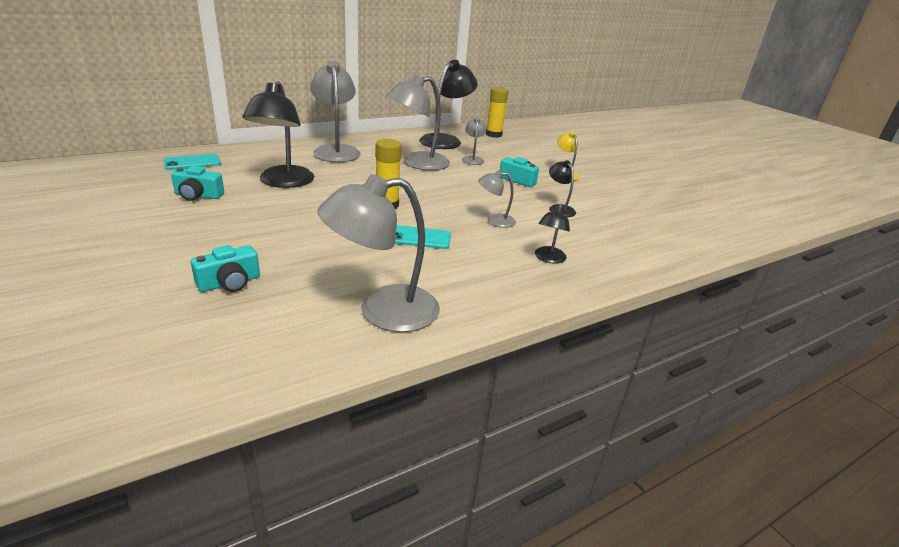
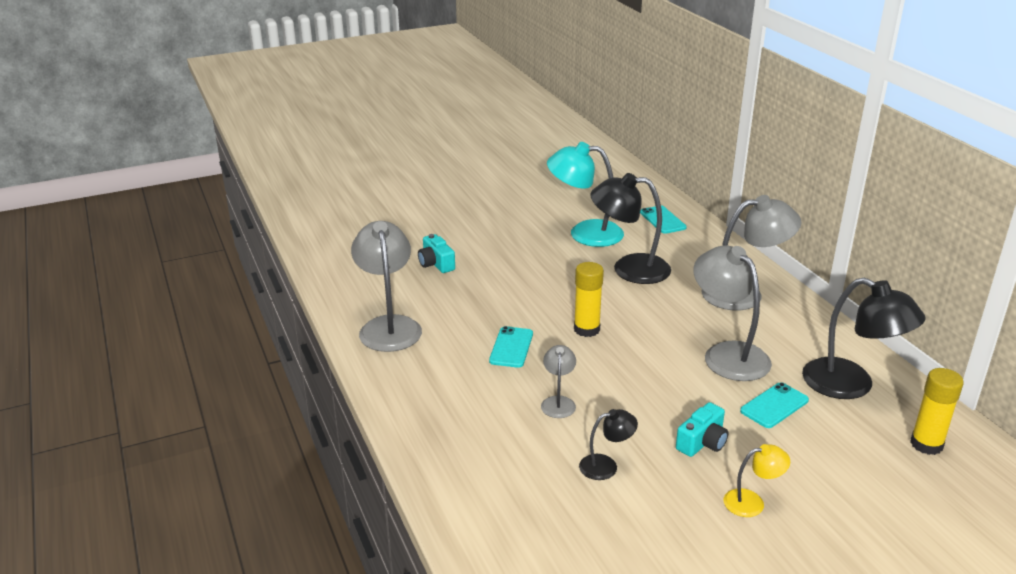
camera: 100 degrees right, 0 degrees up
turquoise camera [171,166,224,201] -> turquoise lamp [547,142,624,247]
grey lamp [462,117,486,165] -> turquoise phone [740,382,809,428]
black lamp [535,204,570,264] -> none

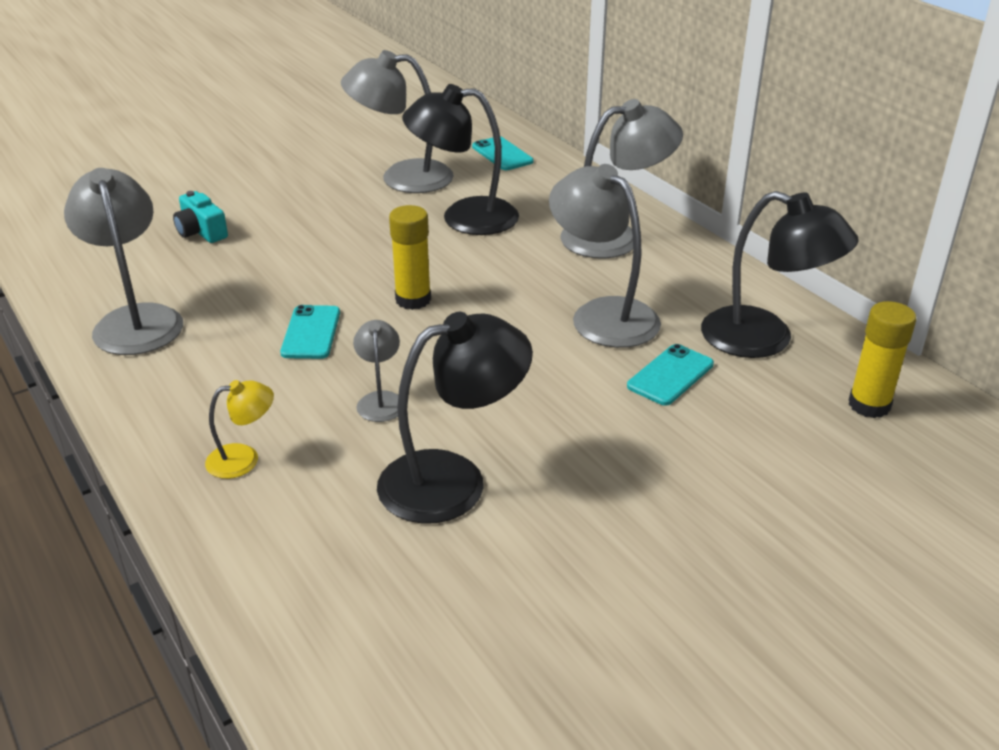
camera: 10 degrees left, 5 degrees up
turquoise lamp [547,142,624,247] -> grey lamp [341,50,454,193]
black lamp [579,409,638,480] -> black lamp [377,312,533,524], size x1.99
turquoise camera [676,402,728,457] -> none
yellow lamp [724,444,790,517] -> yellow lamp moved to [205,380,274,479]

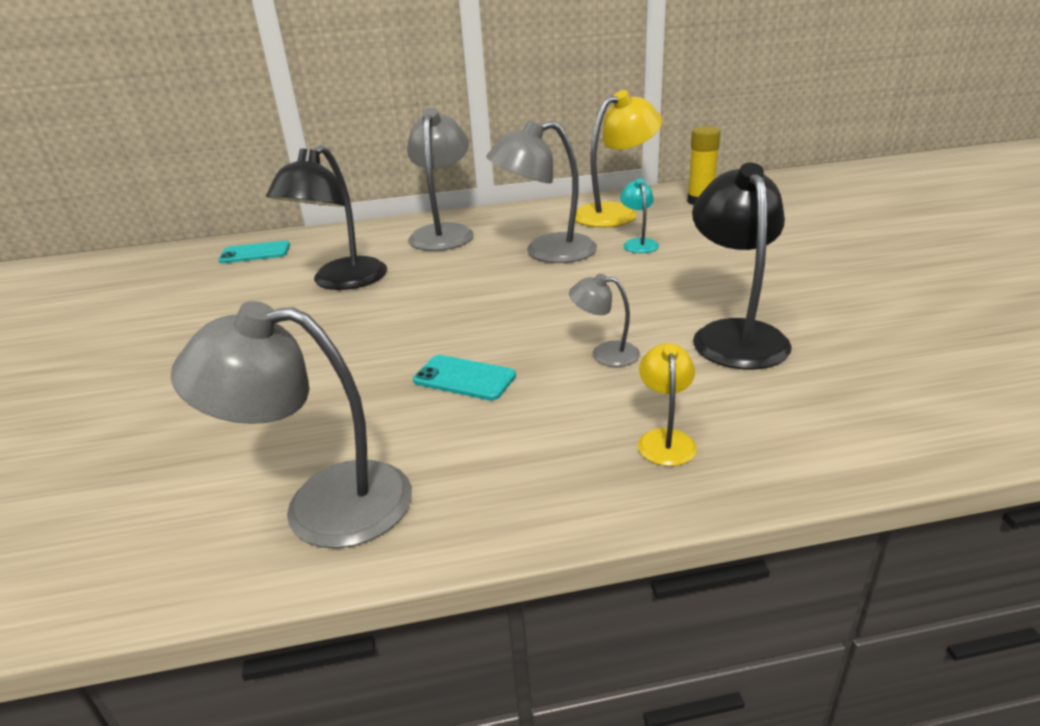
camera: 65 degrees left, 5 degrees down
turquoise camera [173,191,228,243] -> none
grey lamp [341,50,454,193] -> none
yellow glue stick [389,205,431,310] -> none
turquoise phone [627,344,714,406] -> turquoise lamp [620,179,659,253]
black lamp [701,191,859,358] -> yellow lamp [575,90,662,228]

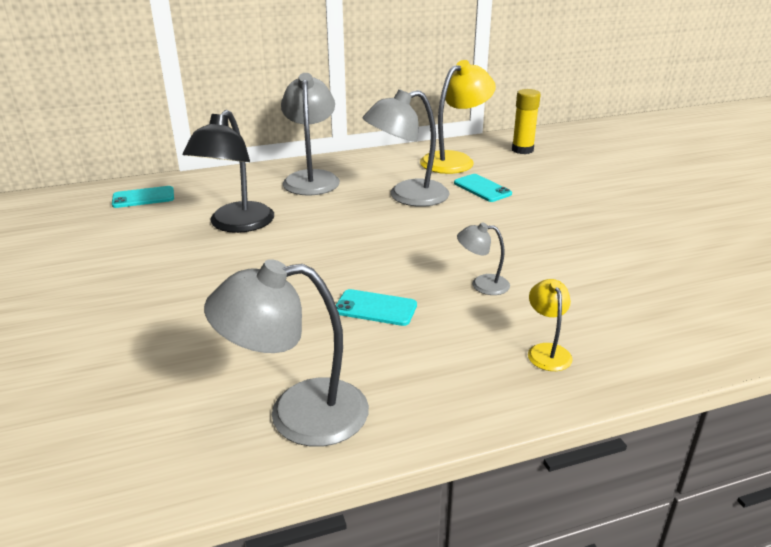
camera: 10 degrees left, 0 degrees up
turquoise lamp [620,179,659,253] -> turquoise phone [454,174,512,202]
black lamp [692,163,792,369] -> none

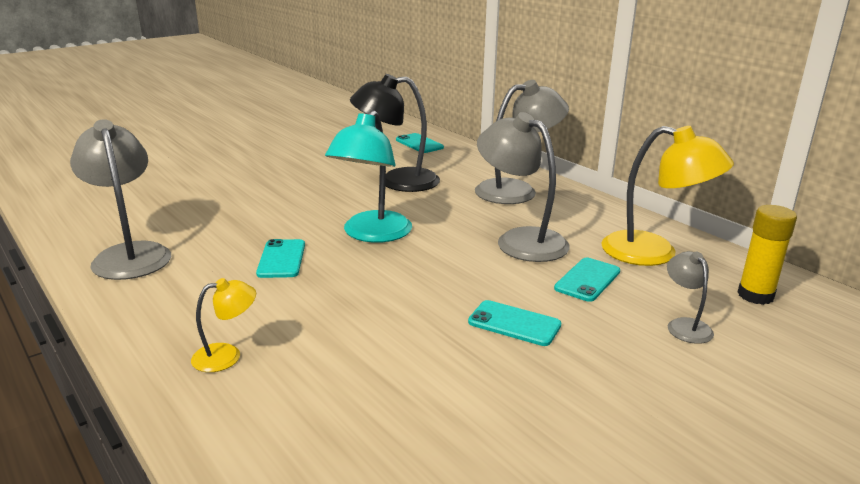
camera: 70 degrees right, 5 degrees down
grey lamp [457,222,510,295] -> grey lamp moved to [667,251,714,344]
none -> turquoise lamp [325,110,412,243]
none -> turquoise phone [468,300,561,346]

